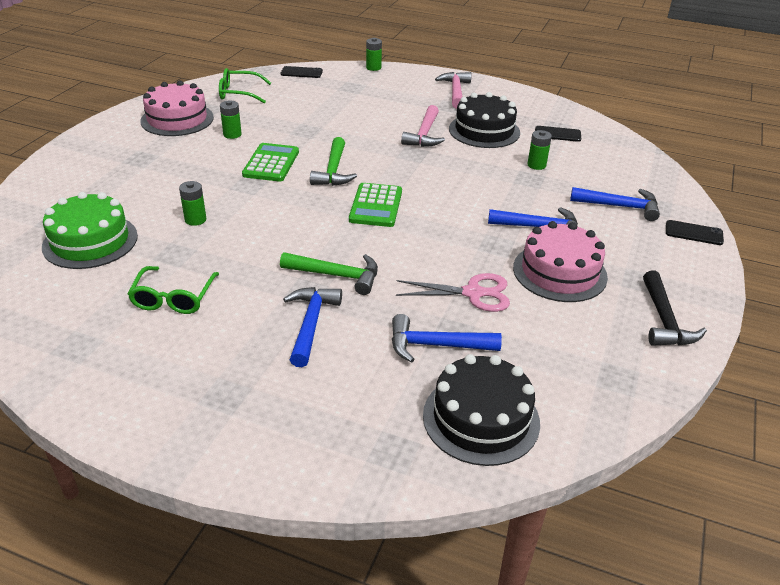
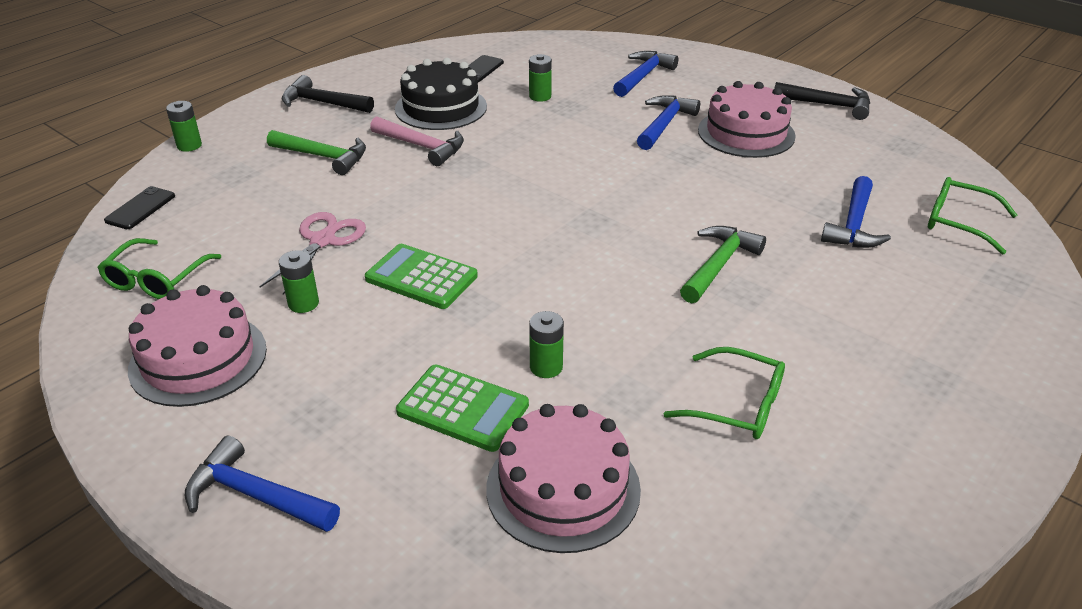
camera: 70 degrees left, 0 degrees up
green cake [42,192,138,269] -> pink cake [486,404,641,553]
blue hammer [283,287,342,367] -> blue hammer moved to [185,436,340,532]
green hammer [310,137,357,186] -> green hammer moved to [267,130,366,175]
green calculator [349,183,402,227] -> green calculator moved to [396,364,529,452]
pink scissors [396,273,510,312] -> pink scissors moved to [259,212,366,295]
black cake [423,354,540,466] -> green glasses [928,177,1017,255]
pink hammer [435,72,471,109] -> black hammer [282,75,374,113]
black phone [666,220,724,245] -> none

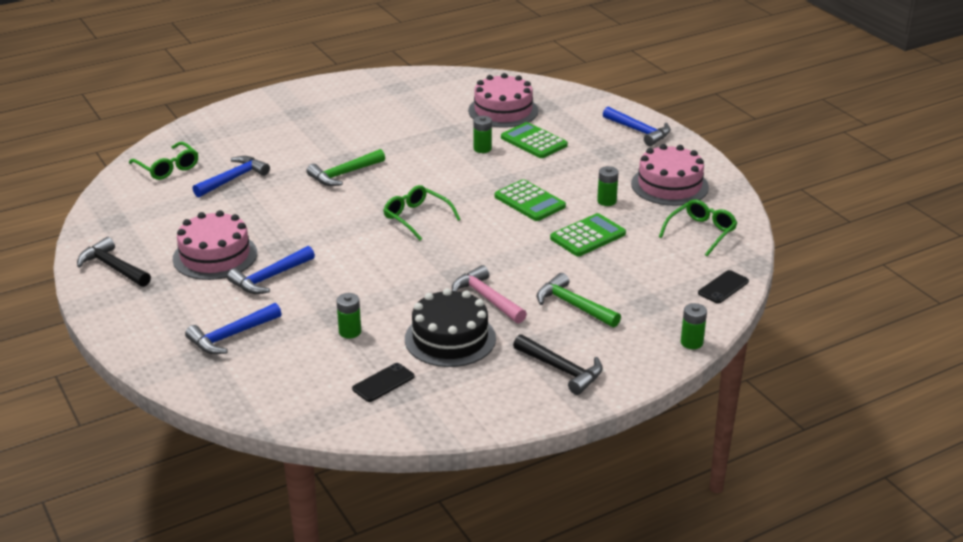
camera: 160 degrees left, 5 degrees down
pink scissors [259,212,366,295] -> green calculator [550,213,626,256]
green glasses [664,347,785,439] -> green glasses moved to [384,185,461,241]

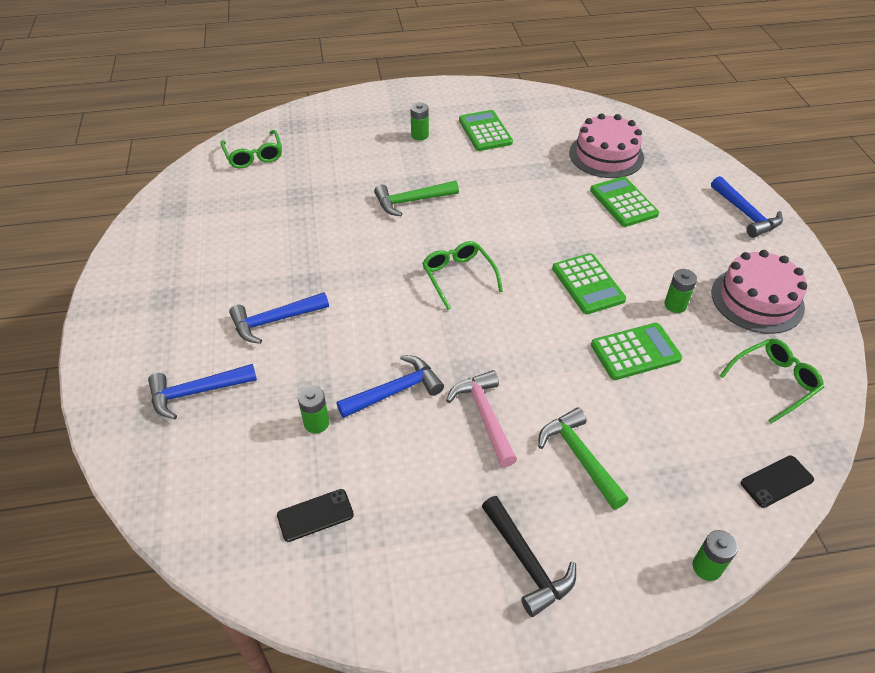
camera: 20 degrees right, 15 degrees up
black hammer [77,237,151,287] -> none
pink cake [173,210,257,280] -> none
blue hammer [192,156,270,197] -> blue hammer moved to [337,355,444,418]
black cake [405,288,496,367] -> none
green battery [473,116,492,153] -> green battery moved to [410,103,429,141]
none -> green calculator [459,110,513,151]

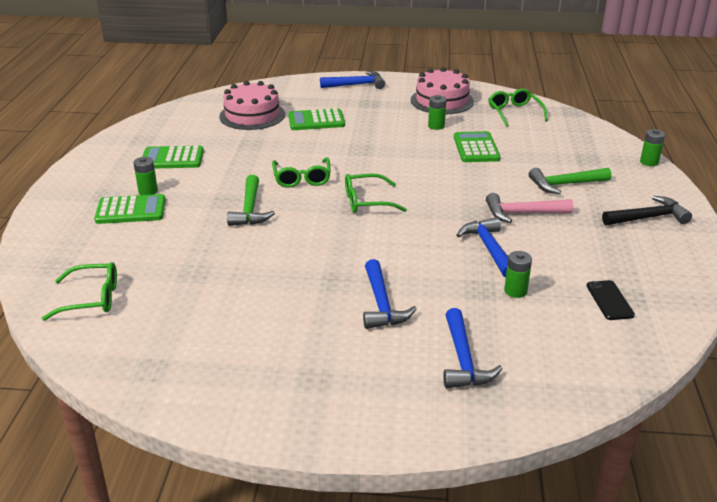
camera: 75 degrees left, 15 degrees down
green calculator [552,253,626,314] -> green calculator moved to [94,194,166,224]
black phone [741,455,814,508] -> none
none -> green glasses [272,157,331,188]

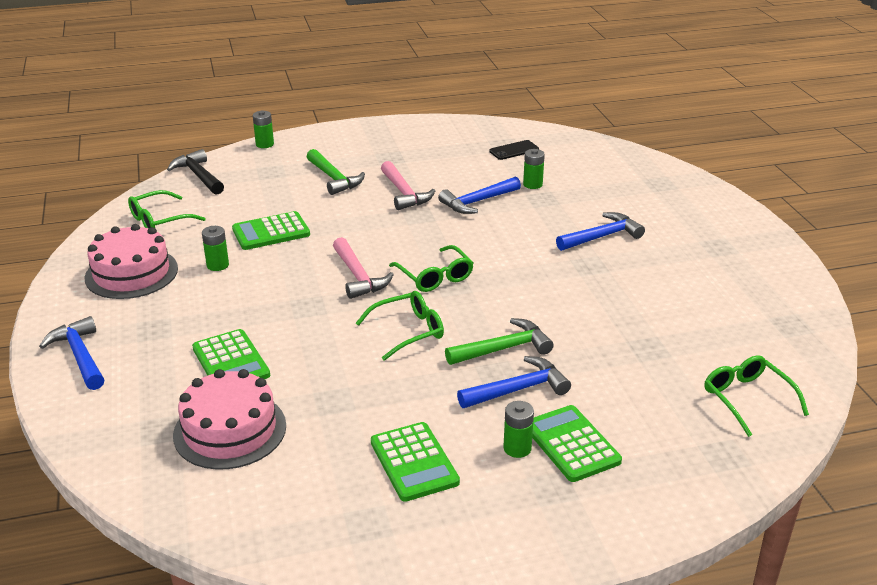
camera: 110 degrees left, 0 degrees up
blue hammer [443,308,503,388] -> blue hammer moved to [457,356,571,408]
black hammer [602,196,692,225] -> black hammer moved to [167,149,224,195]
none -> pink hammer [333,237,394,299]

